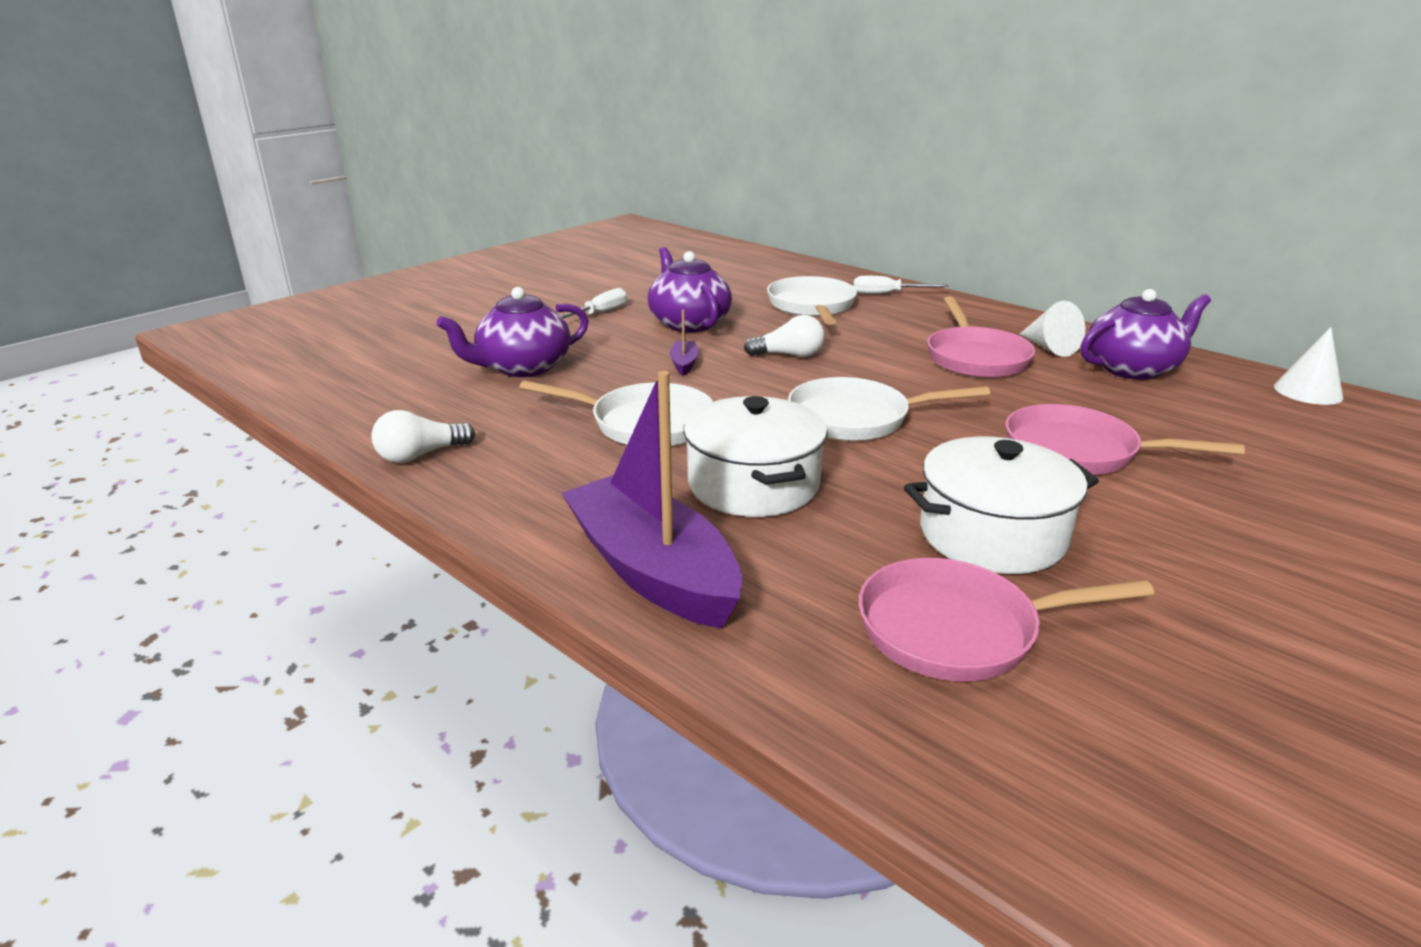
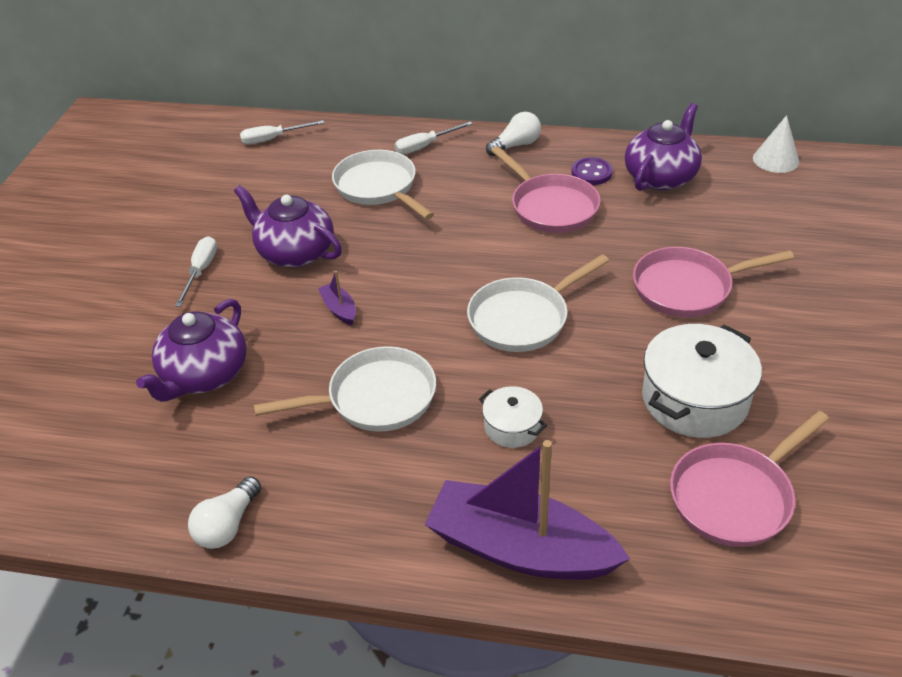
camera: 30 degrees left, 15 degrees up
white pot [683,396,828,517] -> white pot [479,386,547,448], size x0.53
white light bulb [744,315,825,357] -> white light bulb moved to [486,112,541,156]
white cone [1020,301,1085,357] -> purple button [571,157,613,185]
none -> white screwdriver [240,120,324,144]

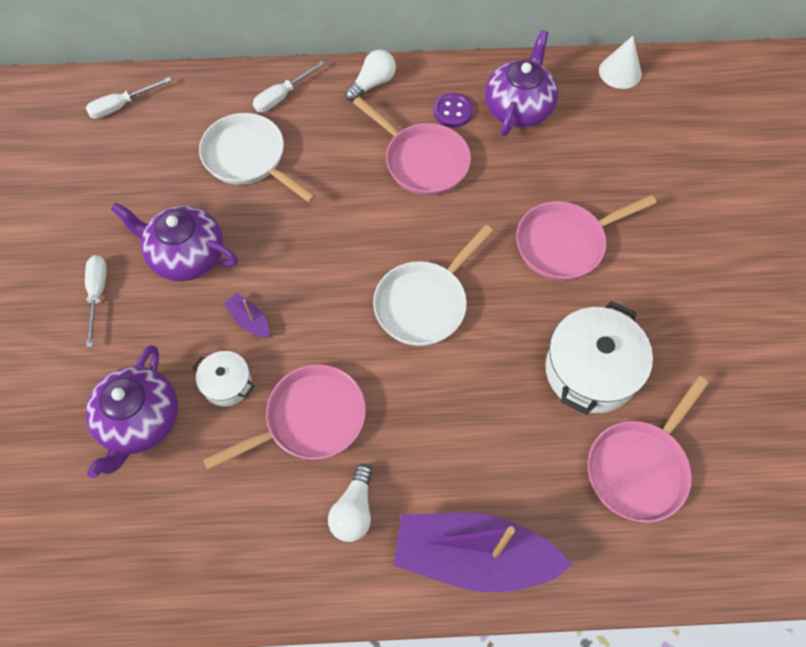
camera: 15 degrees left, 20 degrees up
white light bulb [188,476,261,549] -> white light bulb moved to [328,464,372,542]
white pan [254,346,436,432] -> pink pan [203,365,366,470]
white pot [479,386,547,448] -> white pot moved to [192,351,254,406]

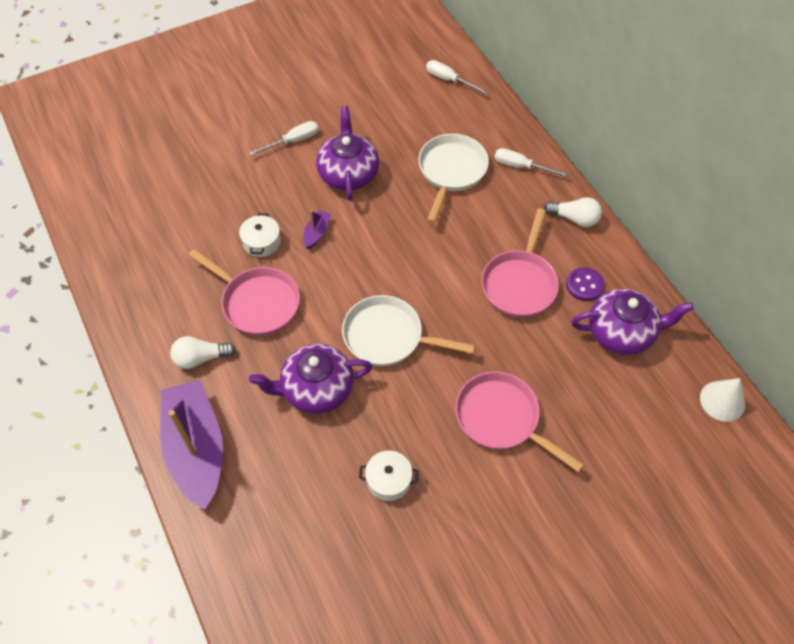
camera: 65 degrees right, 5 degrees down
purple teapot [86,345,178,478] -> purple teapot moved to [249,344,372,414]
white pot [545,301,653,415] -> white pot [359,451,418,501], size x0.53
pink pan [588,376,709,523] -> none

